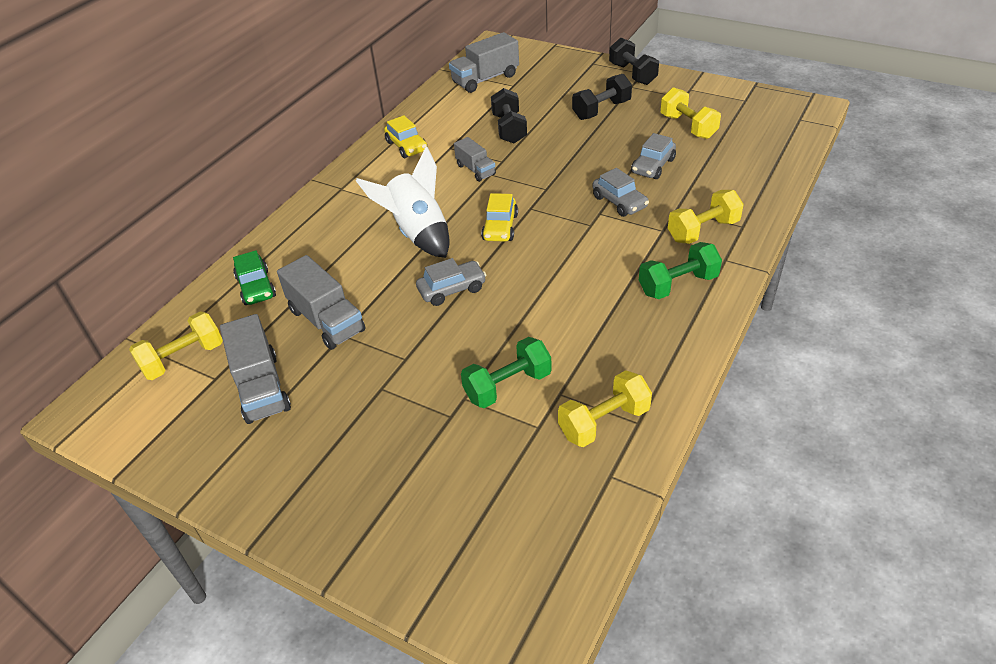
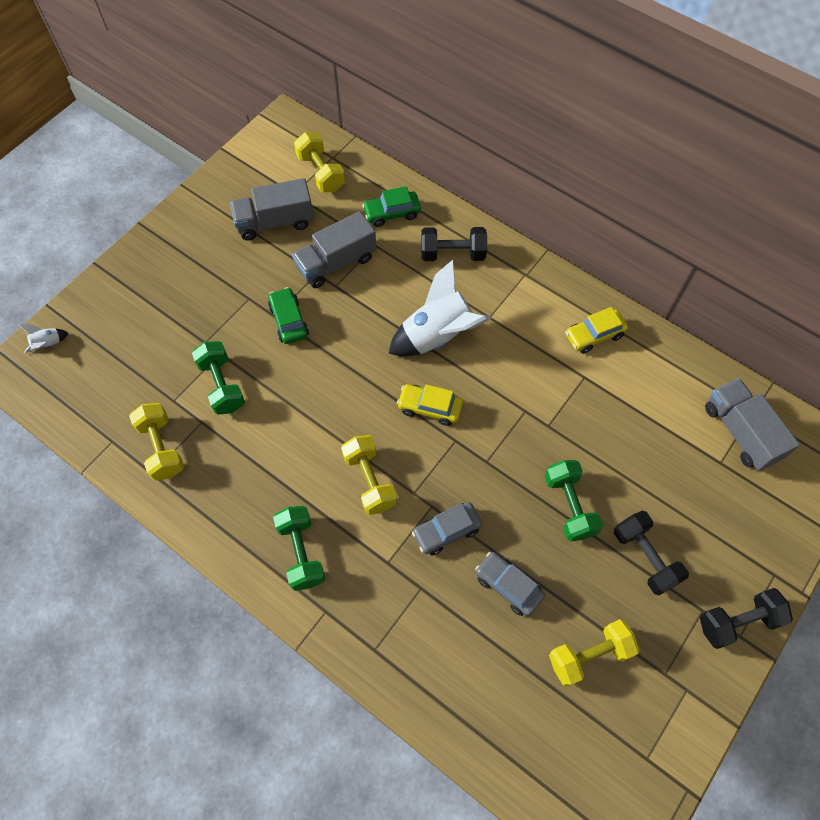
camera: 95 degrees right, 20 degrees up
grey car [416,258,486,306] -> none
grey truck [454,137,496,182] -> none
black dumbbell [491,88,527,143] -> black dumbbell moved to [421,227,487,261]
yellow dumbbell [668,190,744,244] -> yellow dumbbell moved to [341,435,397,515]
none -> white rocket [19,324,68,353]
none -> green car [268,287,309,344]
none -> green dumbbell [545,460,603,541]

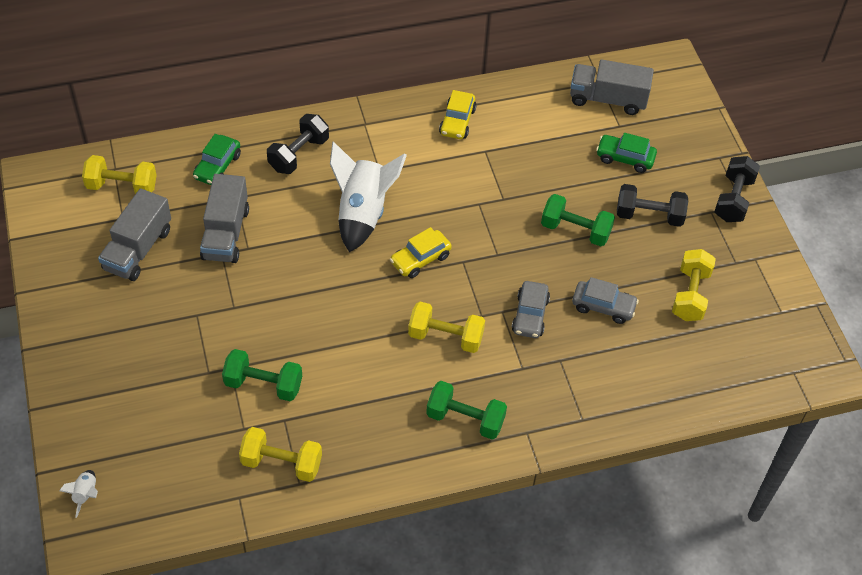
camera: 55 degrees left, 10 degrees down
green car [268,287,309,344] -> green car moved to [596,133,657,173]
grey car [475,552,545,616] -> grey car turned 150 degrees counterclockwise [572,277,639,324]

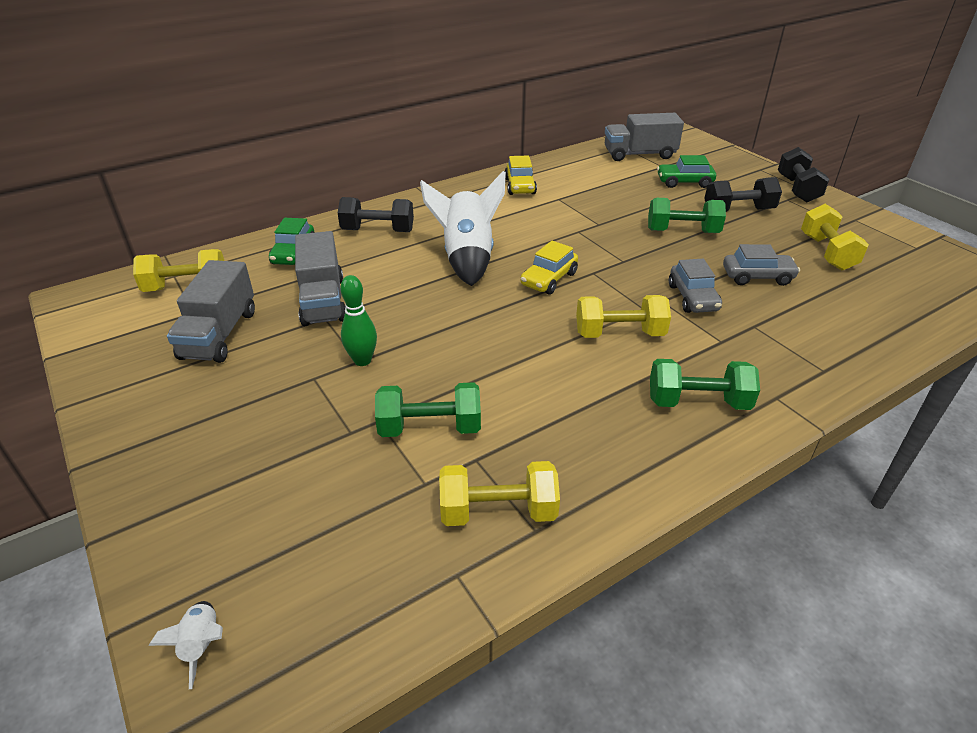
camera: 15 degrees left, 15 degrees down
black dumbbell [267,114,329,174] -> black dumbbell turned 75 degrees clockwise [338,197,414,232]
none -> green bowling pin [340,275,377,366]

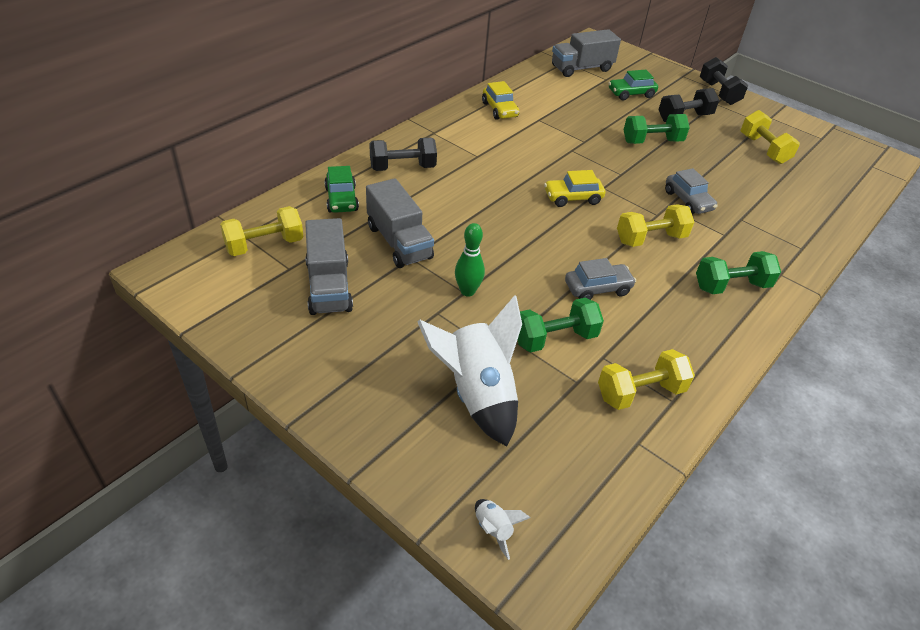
camera: 20 degrees left, 5 degrees up
white rocket [420,171,506,286] -> white rocket moved to [417,295,522,446]
yellow car [521,241,578,294] -> yellow car turned 60 degrees clockwise [544,170,605,207]
grey car [723,244,800,286] -> grey car moved to [565,258,636,300]

